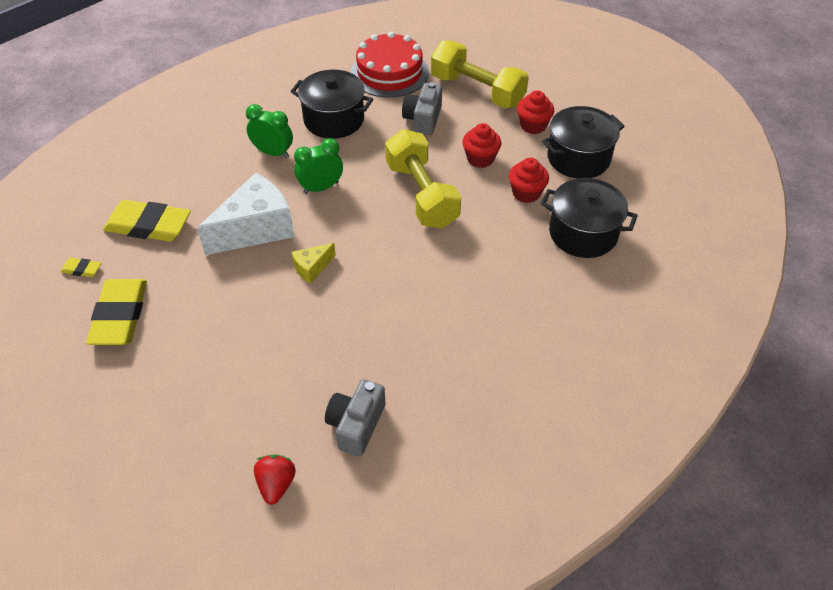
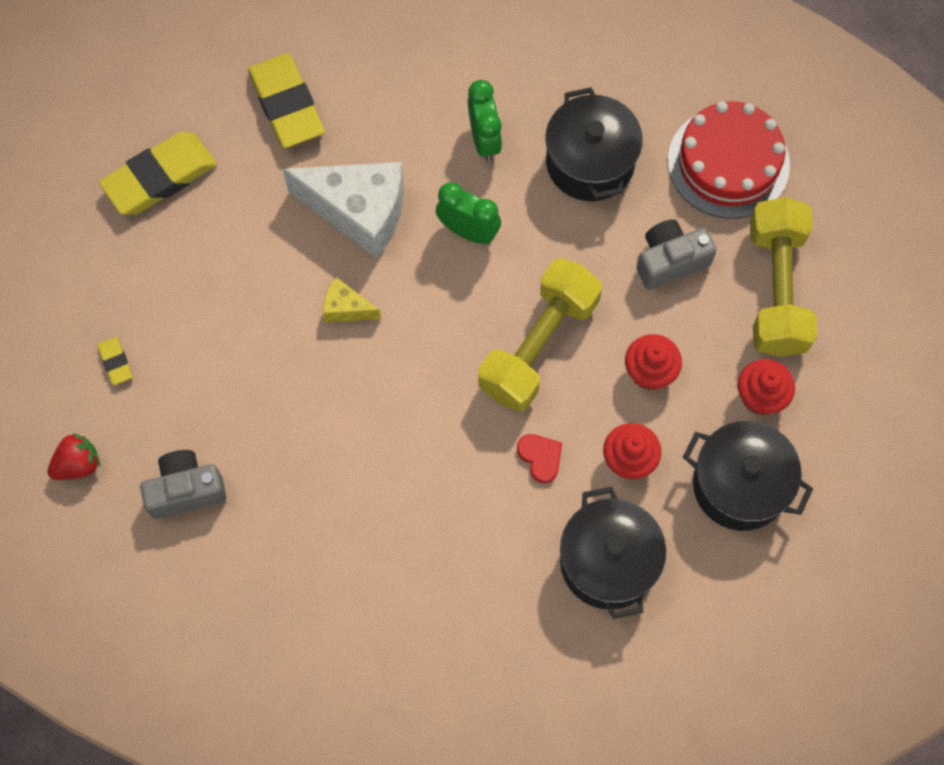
camera: 55 degrees right, 20 degrees up
yellow eraser [61,258,101,277] -> yellow eraser moved to [97,337,133,385]
none -> red heart [517,434,562,483]

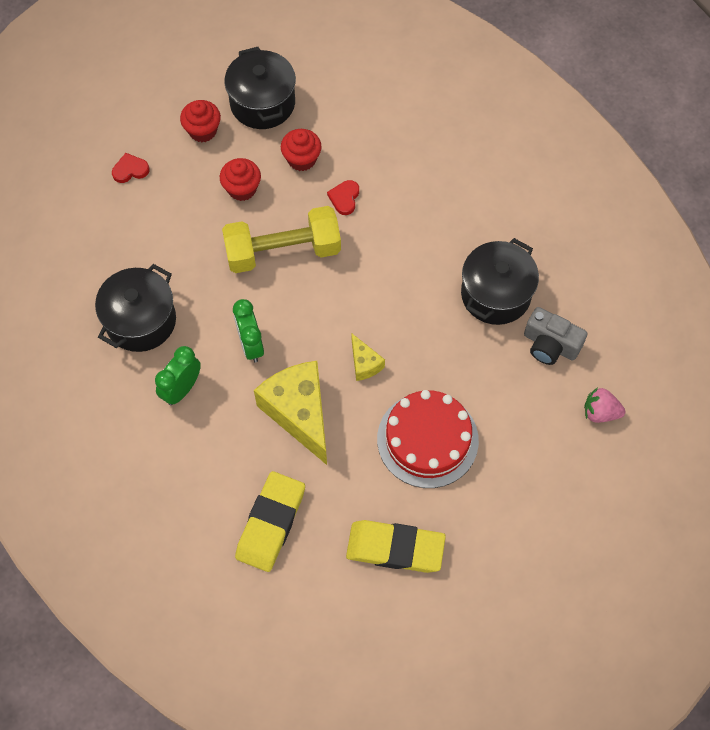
camera: 135 degrees left, 5 degrees down
red strawberry [47,433,100,480] -> pink strawberry [584,387,625,423]
yellow eraser [97,337,133,385] -> none
white cheese [283,162,404,259] -> yellow cheese [254,361,327,465]
black pot [560,486,666,619] -> black pot moved to [461,238,539,325]
grey camera [637,219,717,290] -> none
red cake [668,101,790,219] -> red cake moved to [377,390,479,488]
yellow dumbbell [750,197,817,357] -> red heart [112,153,150,183]

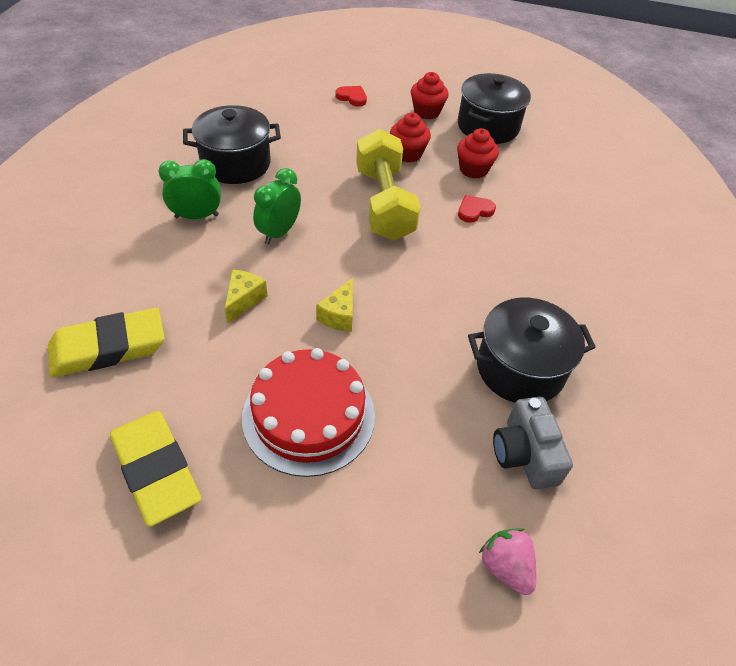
camera: 45 degrees right, 15 degrees down
yellow dumbbell [222,206,341,273] -> yellow dumbbell turned 45 degrees clockwise [356,129,421,241]
yellow cheese [254,361,327,465] -> yellow cheese [225,270,267,324], size x0.47

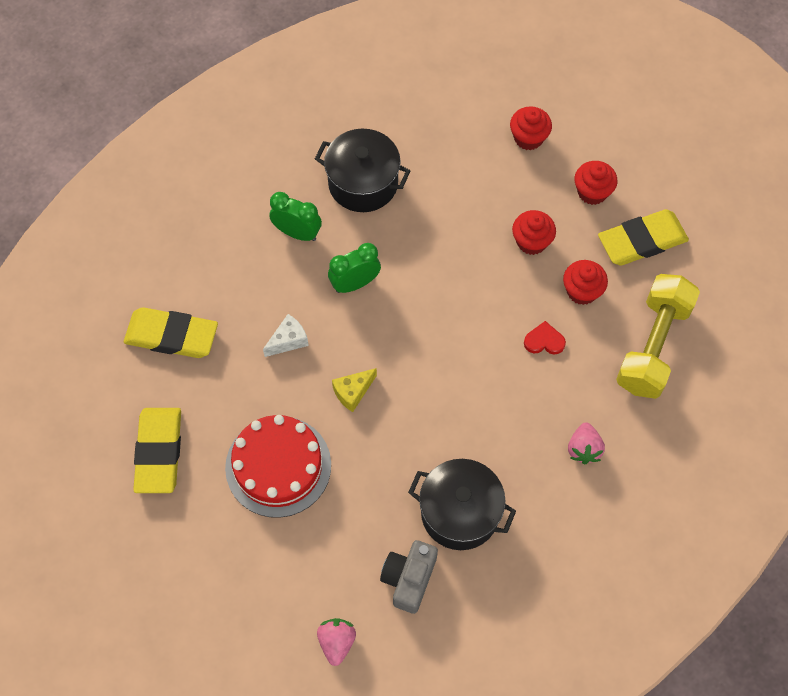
camera: 35 degrees right, 15 degrees up
yellow cheese [225,270,267,324] -> white cheese [263,314,309,357]
red heart [336,86,367,106] -> red cupcake [510,106,552,150]
yellow dumbbell [356,129,421,241] -> yellow dumbbell moved to [616,274,700,399]
black pot [458,73,531,144] -> yellow eraser [598,209,689,266]
none -> pink strawberry [568,422,605,465]

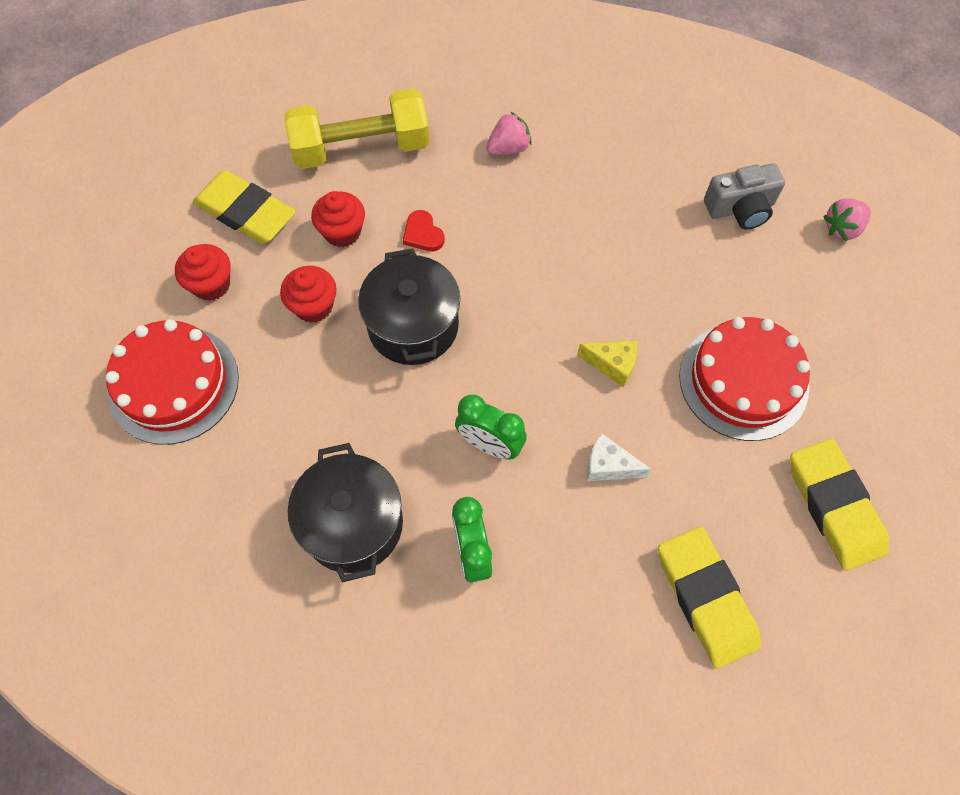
camera: 125 degrees left, 0 degrees up
yellow eraser [133,408,181,493] -> yellow eraser turned 75 degrees counterclockwise [790,439,889,571]
black pot [408,459,516,550] -> black pot moved to [358,248,460,365]
red cupcake [510,106,552,150] -> red cake [105,319,239,445]

